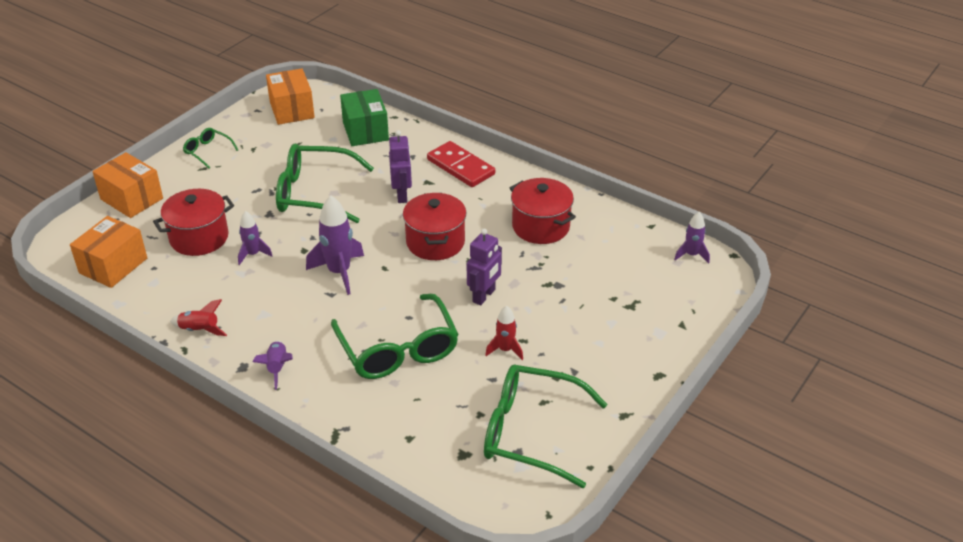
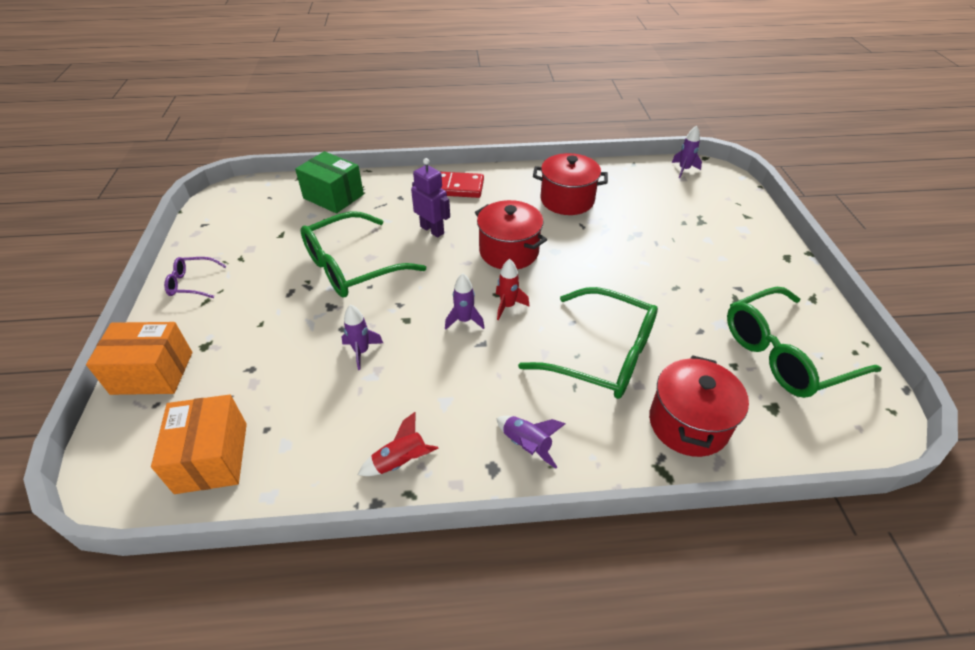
camera: 40 degrees left, 5 degrees up
red pot [153,189,234,256] -> red pot moved to [649,355,749,457]
green glasses [183,128,238,169] -> purple glasses [164,257,226,298]
orange box [266,69,315,125] -> none
purple rocket [306,195,364,295] -> purple rocket [445,273,484,330], size x0.58
purple robot [467,229,502,305] -> none
red rocket [485,305,523,360] -> red rocket moved to [496,259,530,320]

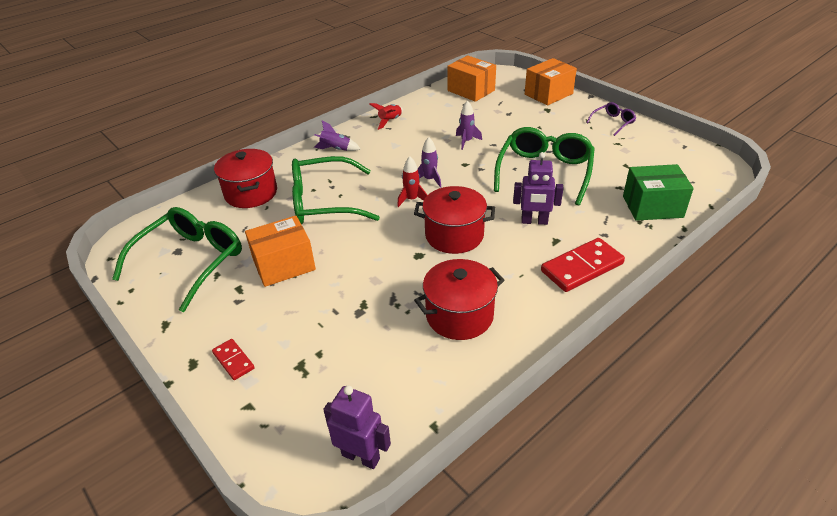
camera: 145 degrees right, 5 degrees down
purple rocket [672,125,702,178] -> purple robot [323,385,391,469]
none -> red domino [212,339,255,380]
none -> orange box [245,216,316,287]

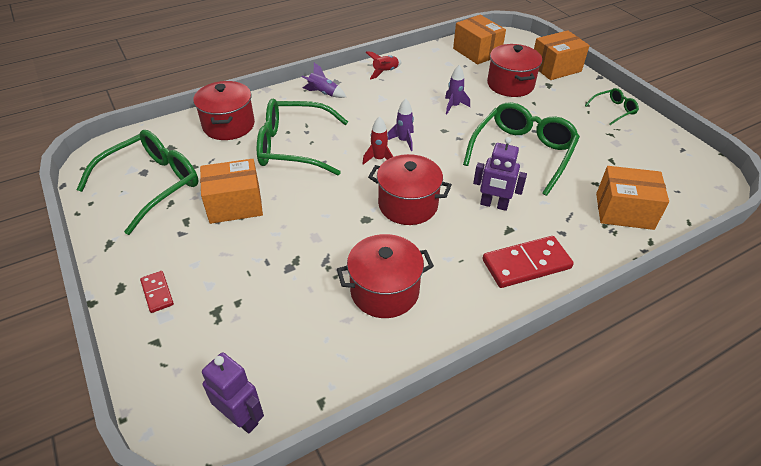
camera: 10 degrees right, 5 degrees up
purple glasses [586,102,636,136] -> green glasses [585,88,639,125]
green box [623,164,694,221] -> orange box [596,166,669,230]
none -> red pot [487,44,542,97]

